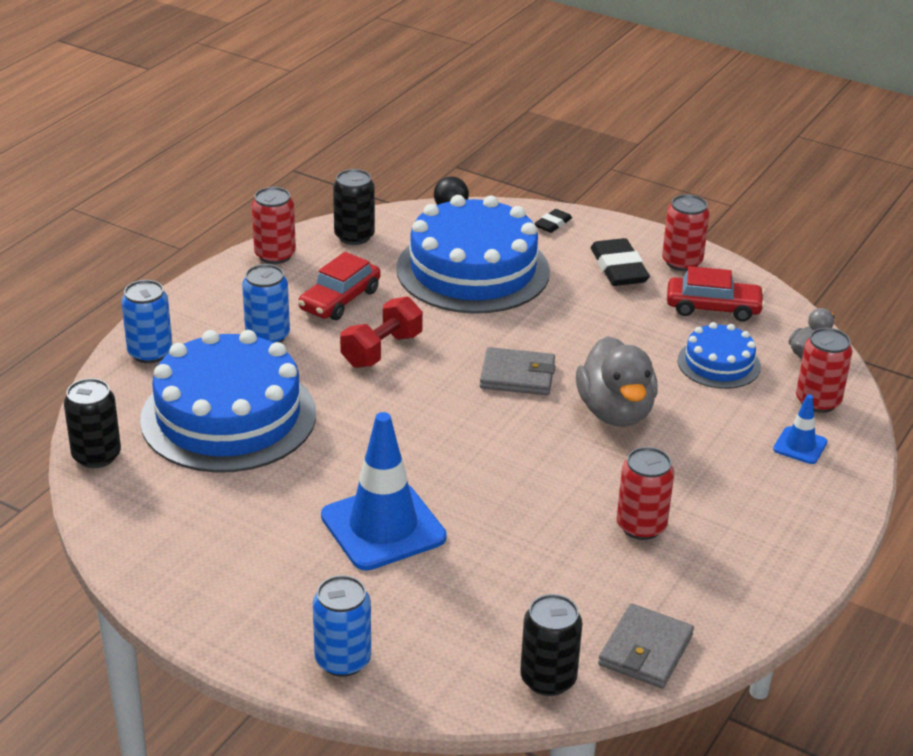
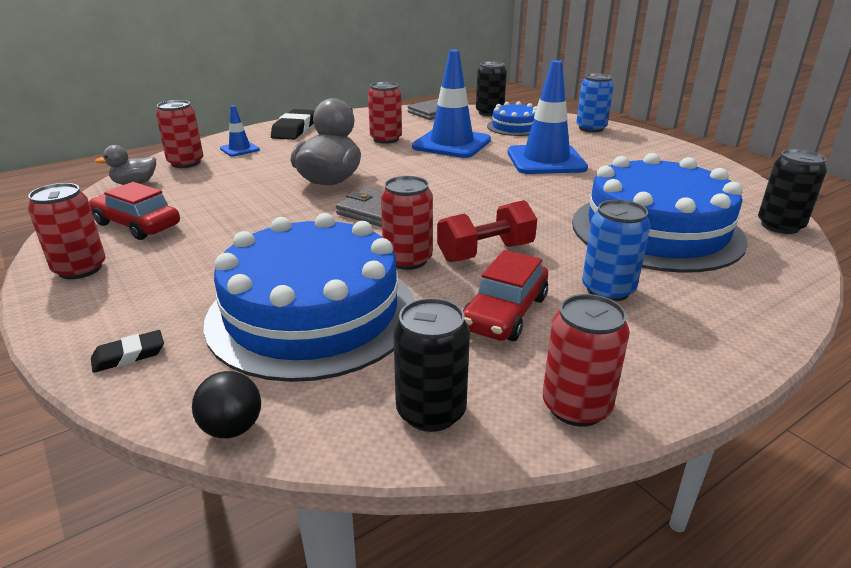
camera: 155 degrees left, 5 degrees down
blue can [121,280,172,363] -> none
red car [298,252,381,320] -> red car turned 150 degrees clockwise [463,250,548,341]
black eraser [591,238,650,286] -> black eraser moved to [271,109,315,140]
blue cake [677,322,761,389] -> blue cake moved to [487,101,537,136]
none -> red can [381,176,433,270]
none -> blue traffic cone [412,50,491,158]

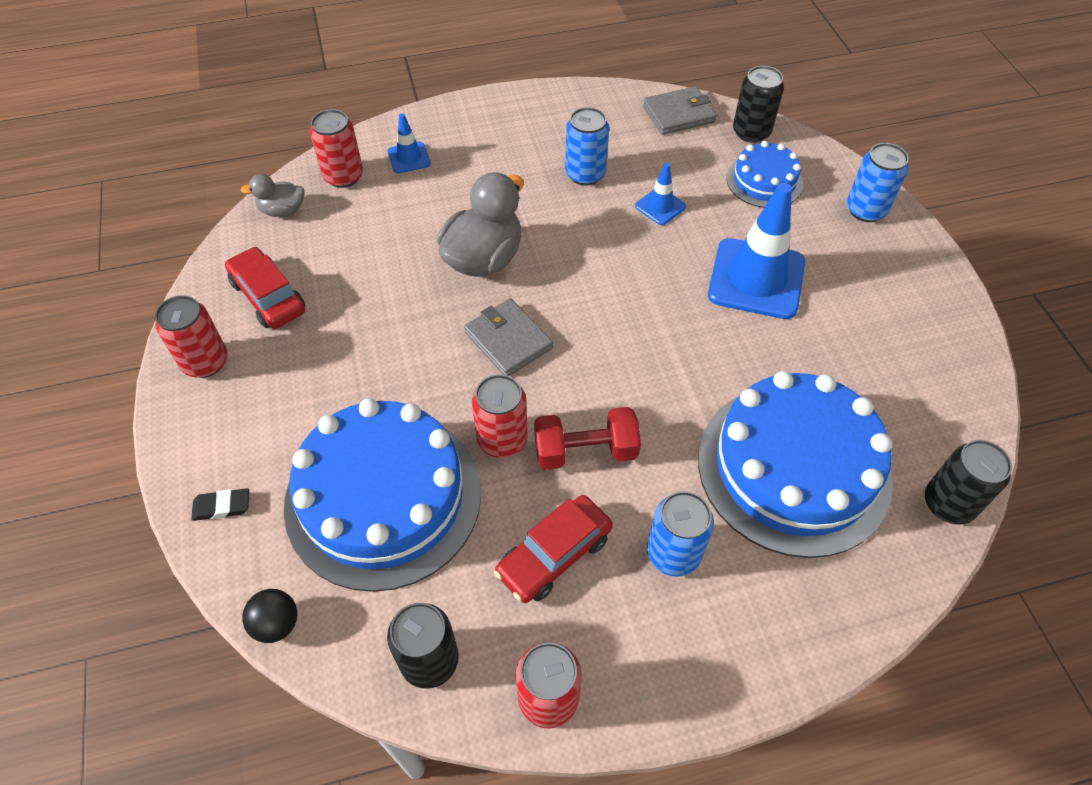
camera: 20 degrees right, 25 degrees up
black eraser [271,109,315,140] -> none
red can [368,82,402,144] -> blue can [565,107,609,186]
blue traffic cone [412,50,491,158] -> blue traffic cone [635,163,686,225], size x0.48

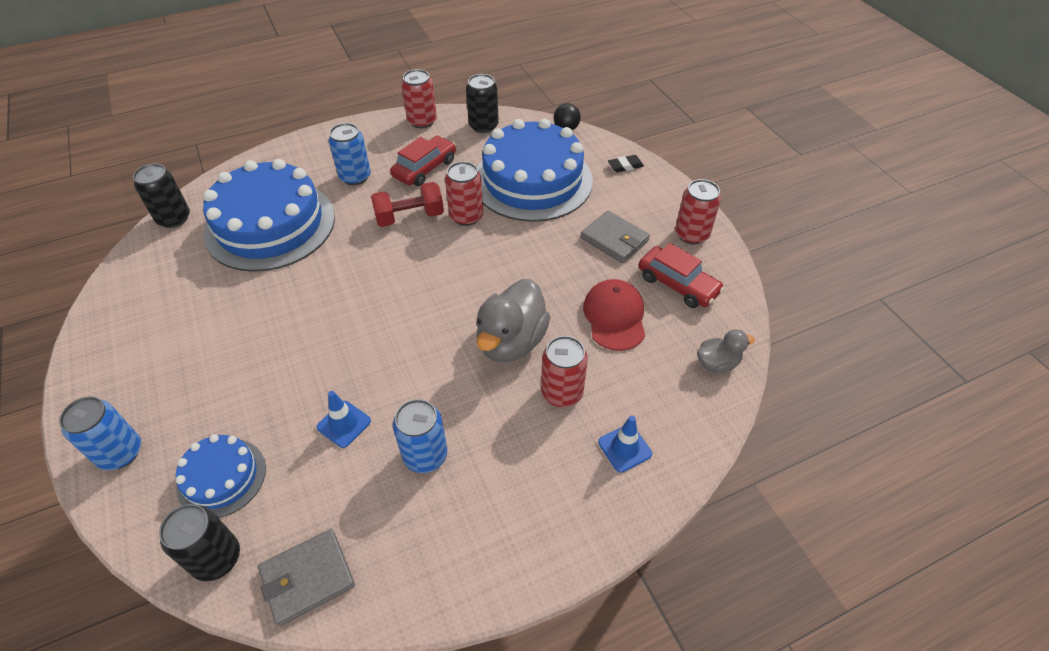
camera: 170 degrees right, 5 degrees down
red can [310,109,363,188] -> red can moved to [541,336,588,407]
grey wallet [464,298,553,376] -> grey wallet moved to [581,211,650,263]
blue traffic cone [708,183,805,319] -> none
none -> red cap [583,279,645,351]

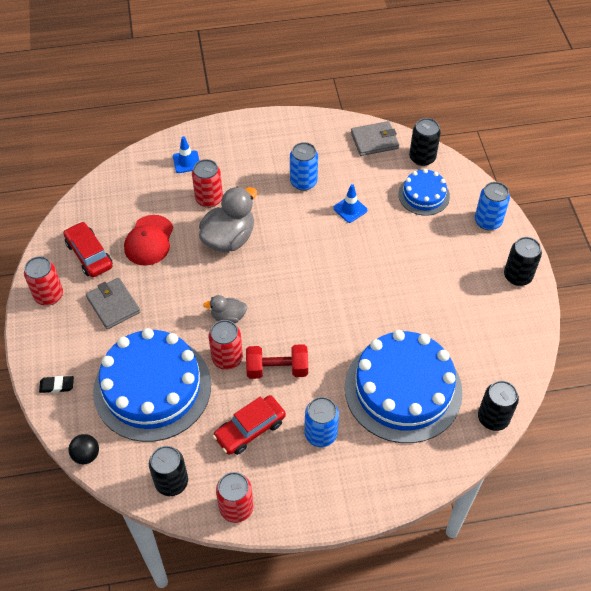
camera: 165 degrees left, 5 degrees up
grey duck [697,329,755,373] -> grey duck moved to [203,295,247,323]
none -> black can [504,237,542,286]

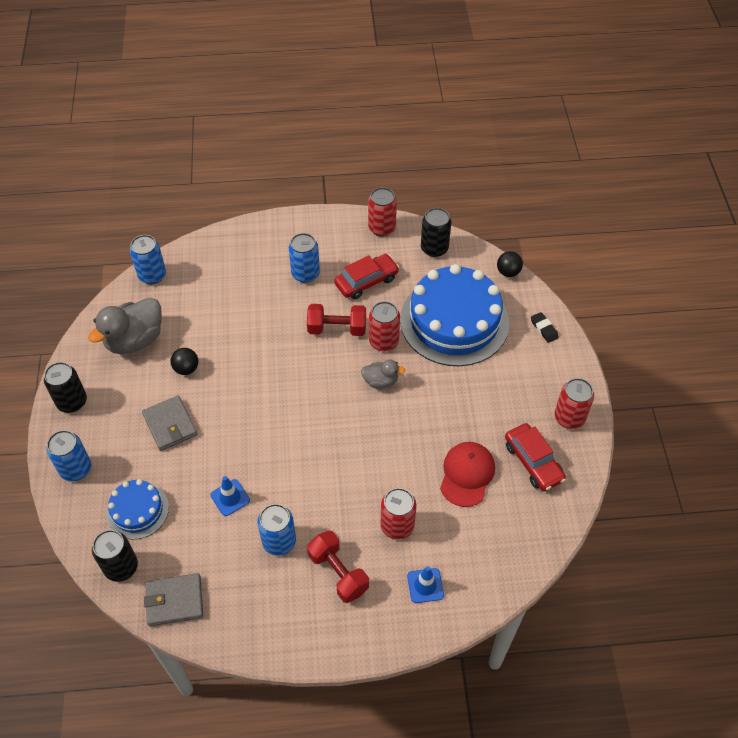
camera: 175 degrees left, 0 degrees up
black eraser [39,376,74,393] -> black eraser turned 60 degrees clockwise [531,312,559,343]
grey wallet [86,278,140,329] -> grey wallet moved to [142,396,197,451]
grey duck [199,187,257,252] -> grey duck moved to [88,297,162,354]
blue cake [345,330,463,443] -> none
black can [478,381,519,431] -> blue can [130,235,166,284]
none -> black ball [170,348,198,375]
none -> red dumbbell [307,531,369,603]

